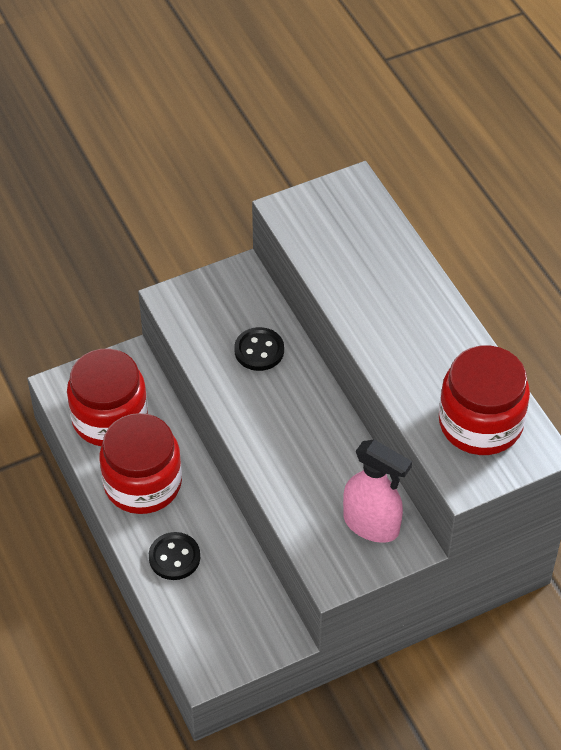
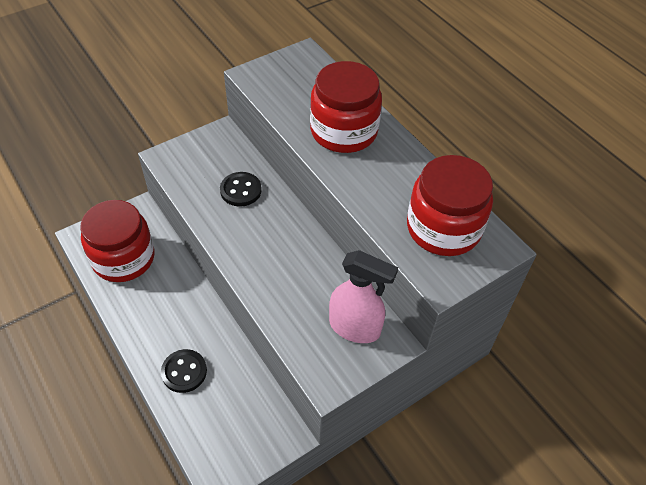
camera: 10 degrees left, 0 degrees up
red jar [100,413,182,514] -> red jar moved to [310,61,382,153]

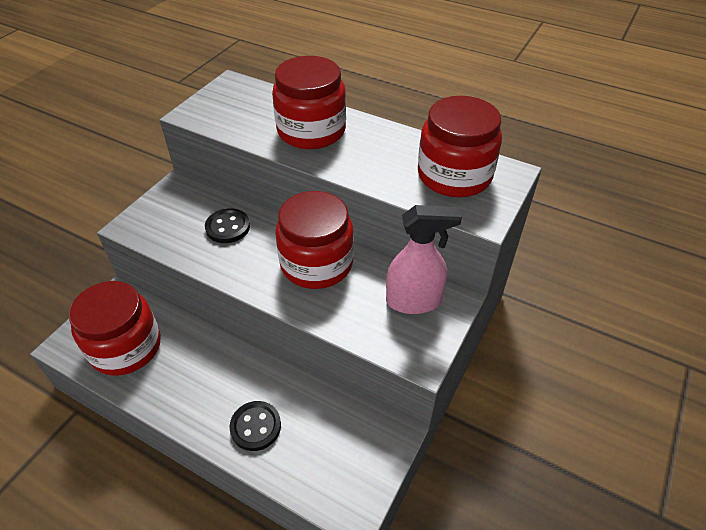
camera: 25 degrees left, 5 degrees down
none -> red jar [275,191,354,289]

